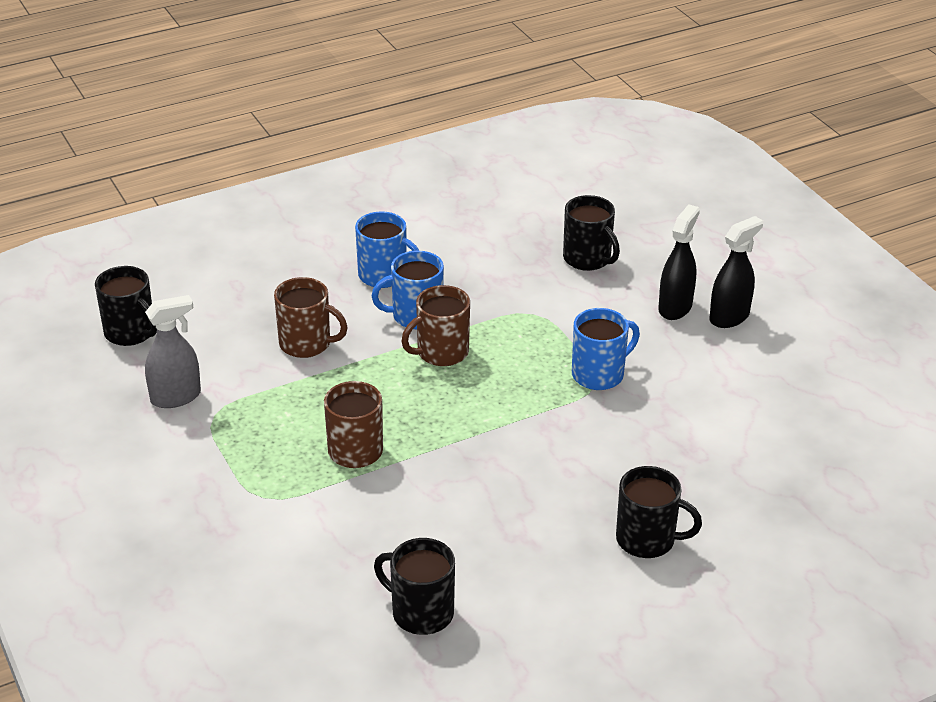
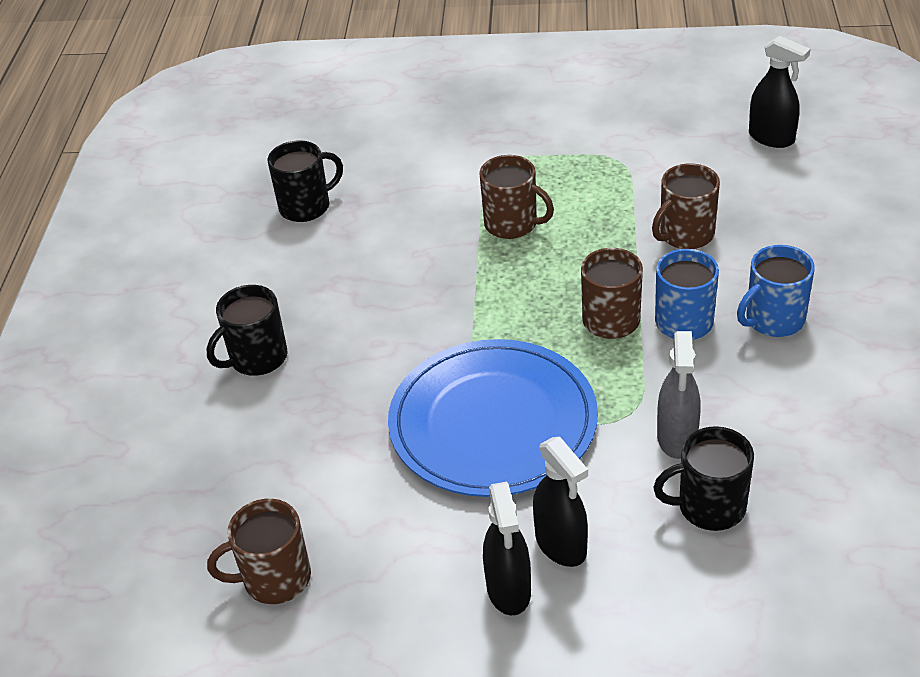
camera: 125 degrees right, 5 degrees up
black mug [95,266,157,346] -> black spray bottle [749,36,810,148]
grey spray bottle [145,295,201,408] -> grey spray bottle moved to [657,331,701,459]
blue mug [572,308,640,390] -> blue plate [388,339,598,497]
none -> brown mug [207,499,311,604]

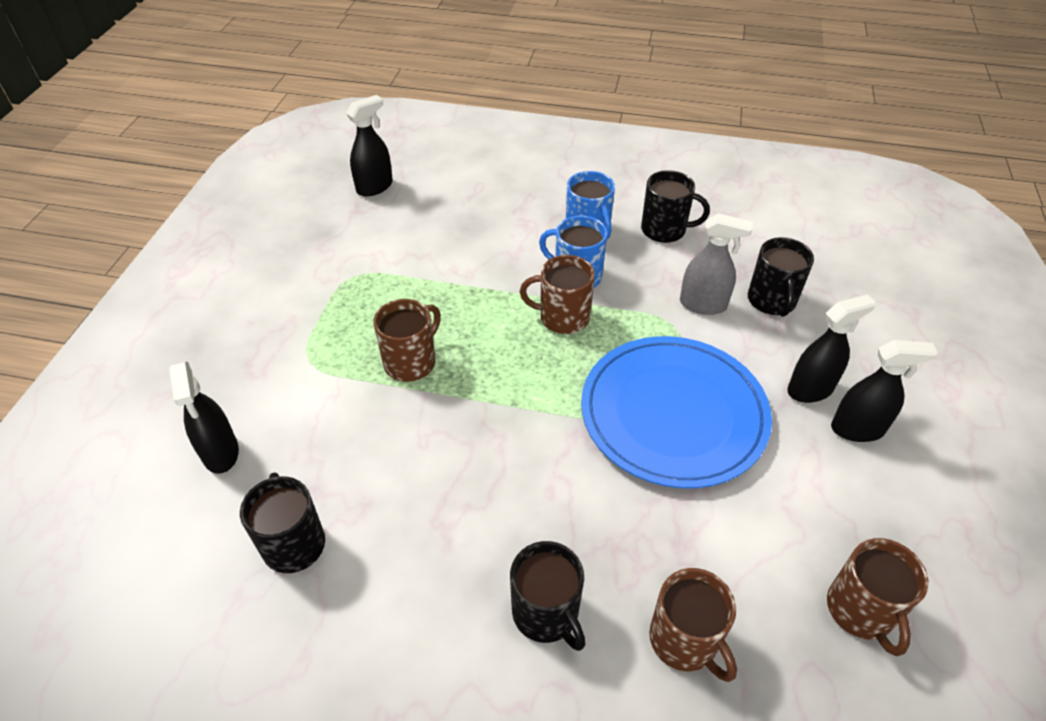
camera: 85 degrees left, 5 degrees up
brown mug [652,164,720,249] -> brown mug moved to [649,568,737,682]
none -> black spray bottle [169,362,239,474]
none -> black mug [641,170,710,243]

